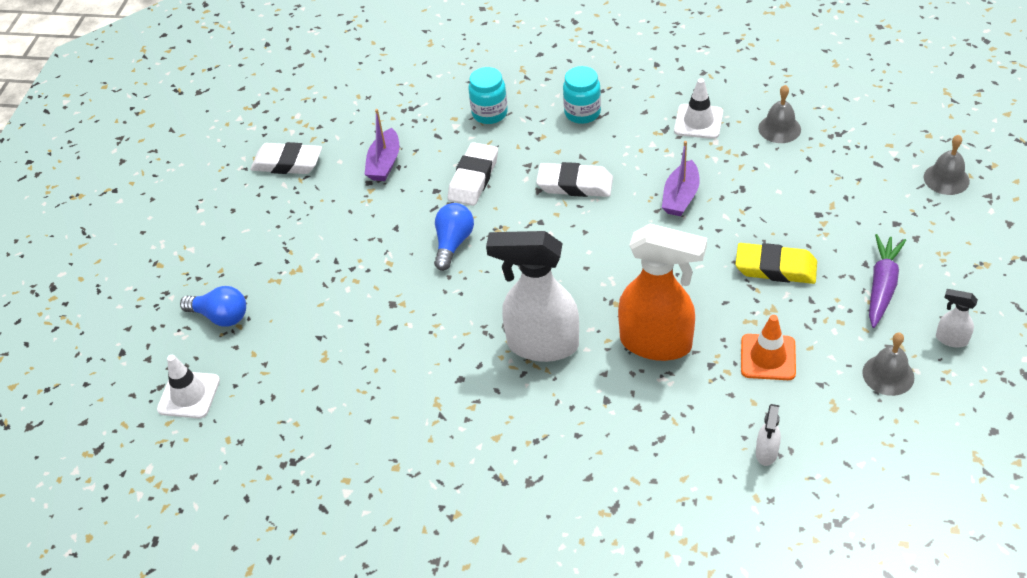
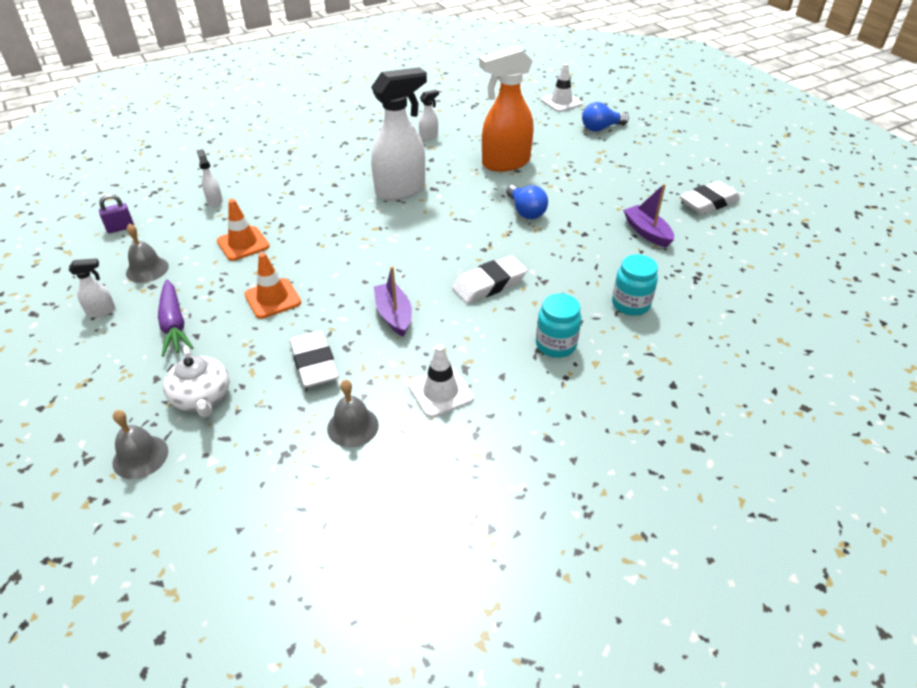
camera: 135 degrees right, 5 degrees down
white eraser [448,142,498,206] -> white eraser moved to [290,331,339,388]
orange spray bottle [618,224,707,361] -> orange spray bottle moved to [479,46,534,172]
yellow eraser [735,243,817,284] -> orange traffic cone [244,253,301,319]
none -> purple padlock [99,194,134,233]
none -> white teapot [163,346,230,418]
none -> white spray bottle [419,90,439,140]

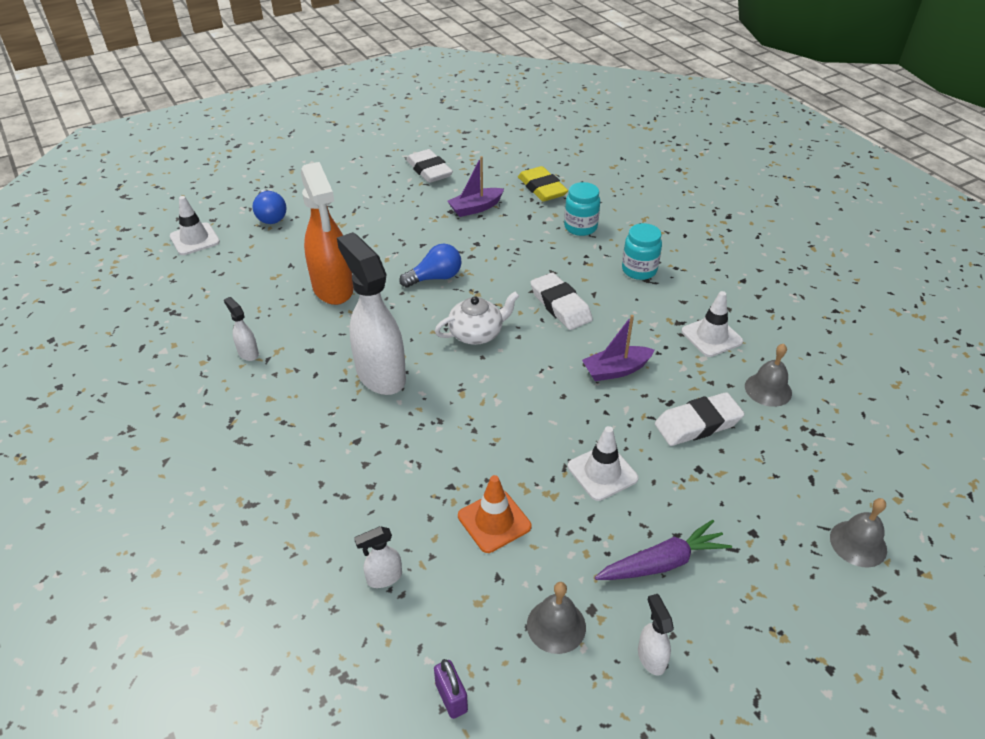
camera: 90 degrees left, 0 degrees up
white teapot [163,346,230,418] -> white teapot moved to [435,291,519,345]
orange traffic cone [244,253,301,319] -> white traffic cone [568,426,638,501]
none -> yellow eraser [518,166,568,202]

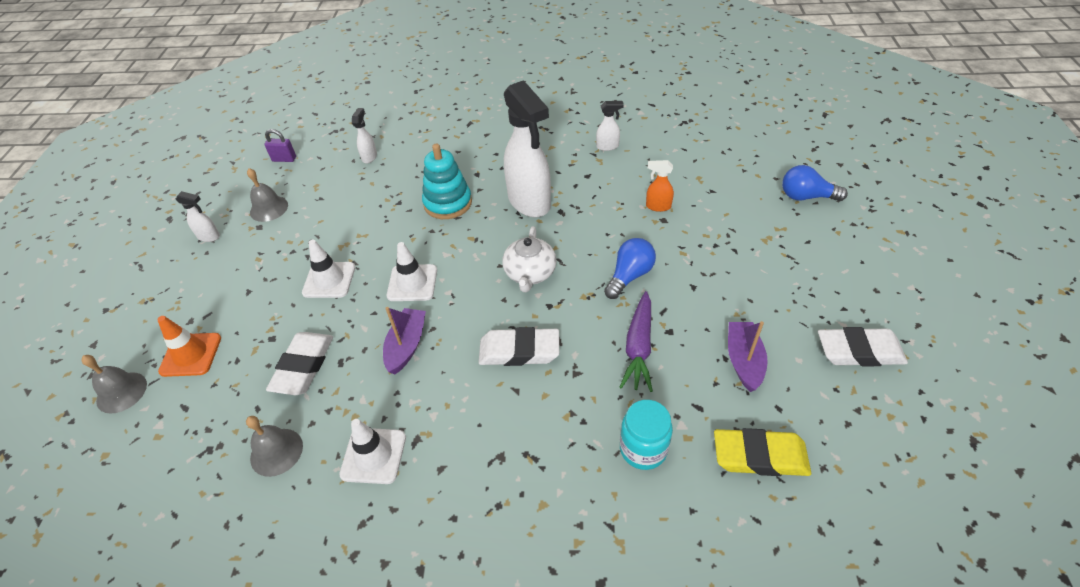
camera: 125 degrees right, 5 degrees up
white traffic cone [170,196,220,255] -> white traffic cone moved to [387,242,437,301]
orange spray bottle [301,162,354,305] -> orange spray bottle [646,160,674,212], size x0.43
white spray bottle [337,232,406,395] -> white spray bottle turned 60 degrees clockwise [504,80,551,217]
blue light bulb [399,244,461,288] -> blue light bulb turned 150 degrees counterclockwise [604,238,656,299]
orange traffic cone [458,475,531,553] -> orange traffic cone moved to [157,316,221,377]
purple carrot [595,520,732,580] -> purple carrot moved to [620,291,653,392]
turquoise jar [622,223,662,280] -> none
none -> turquoise stacking toy [422,144,472,219]

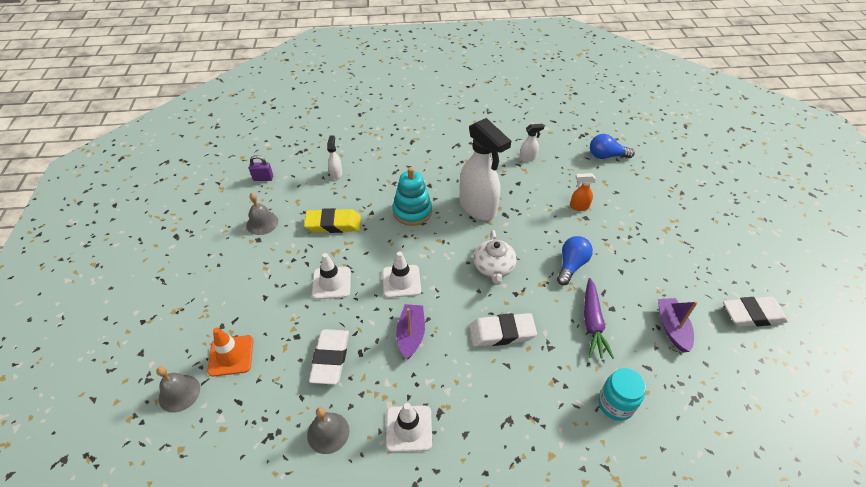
camera: 10 degrees left, 0 degrees up
white spray bottle [176,191,220,242] -> none
yellow eraser [714,428,811,476] -> yellow eraser moved to [304,208,361,233]
blue light bulb [782,165,848,201] -> blue light bulb moved to [590,134,635,159]

